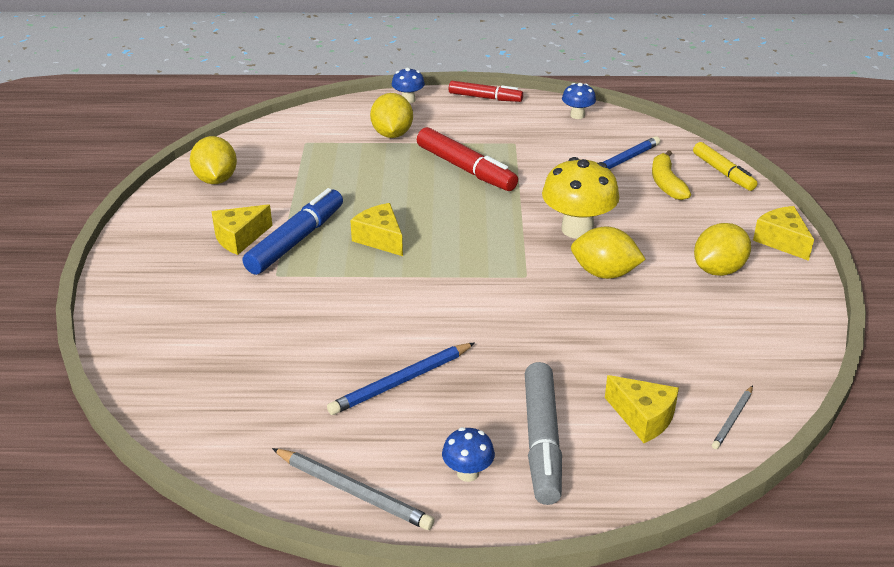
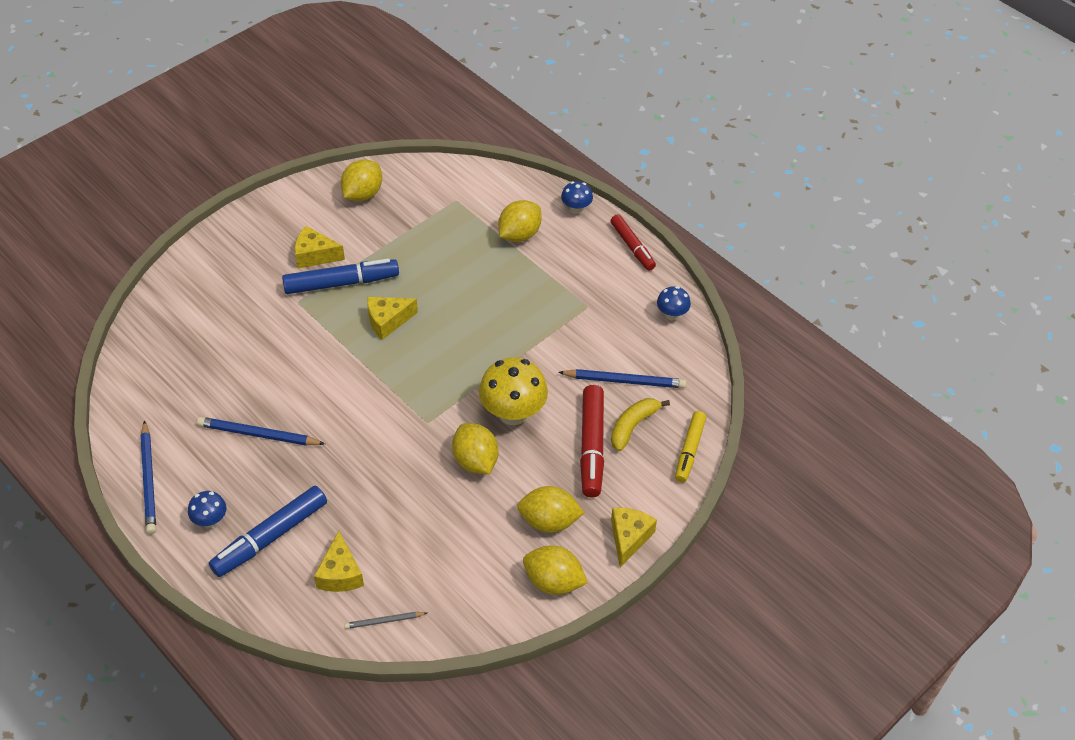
camera: 45 degrees right, 15 degrees up
grey pencil [272,448,435,530] -> blue pencil [140,420,156,534]
yellow cheese [350,203,403,256] -> yellow cheese turned 120 degrees counterclockwise [367,297,418,340]
red marker [417,127,518,191] -> red marker moved to [580,385,604,497]
grey marker [525,362,562,505] -> blue marker [209,486,327,577]
none -> yellow lemon [523,546,588,595]

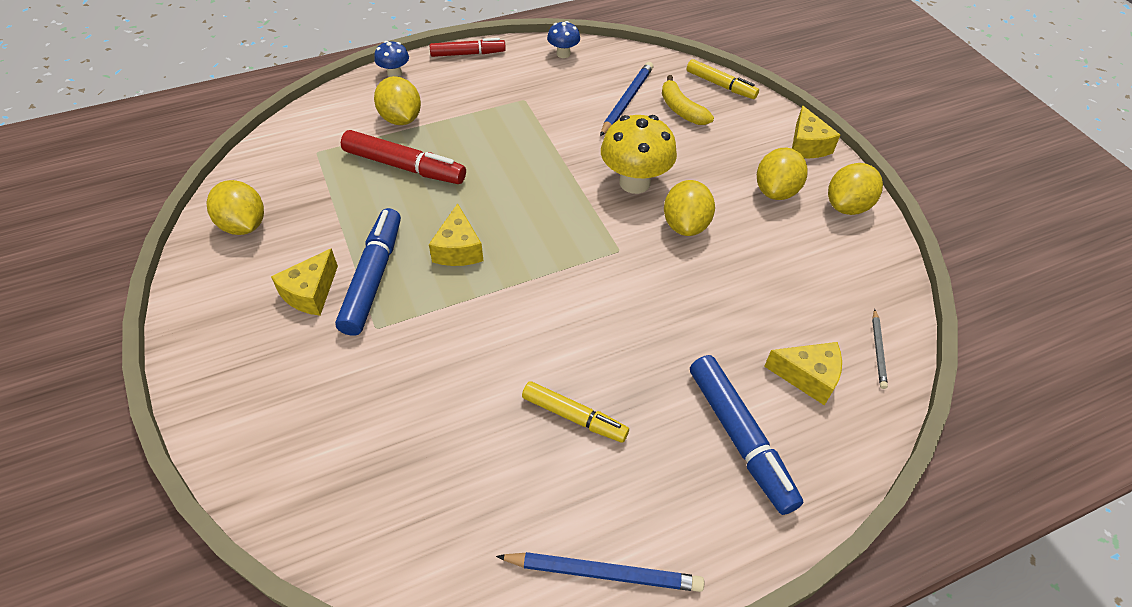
camera: 70 degrees left, 0 degrees up
blue mushroom [188,491,227,528] -> none
blue pencil [197,417,325,446] -> yellow marker [522,381,629,443]
yellow lemon [452,423,498,474] -> yellow lemon turned 75 degrees counterclockwise [664,180,715,236]
red marker [580,385,604,497] -> red marker moved to [341,130,466,184]
yellow cheese [611,508,657,567] -> yellow cheese turned 135 degrees counterclockwise [792,105,840,158]

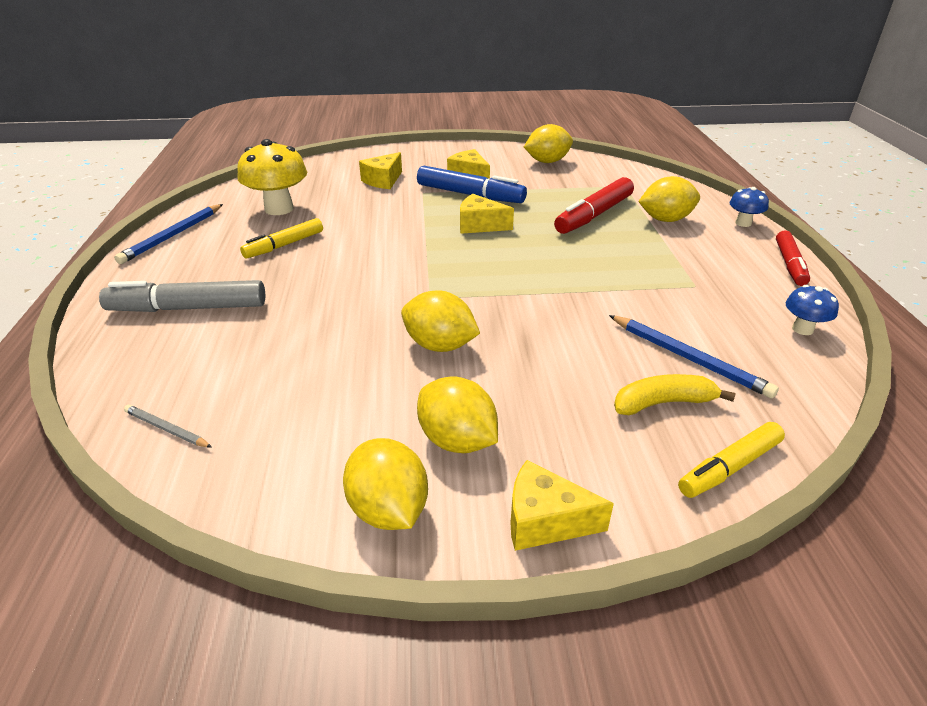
camera: 110 degrees right, 15 degrees down
yellow mushroom [601,115,677,194] -> yellow mushroom moved to [237,139,307,215]
blue marker [690,355,803,515] -> grey marker [99,280,265,312]
yellow cheese [764,342,842,406] -> yellow cheese moved to [359,152,402,189]

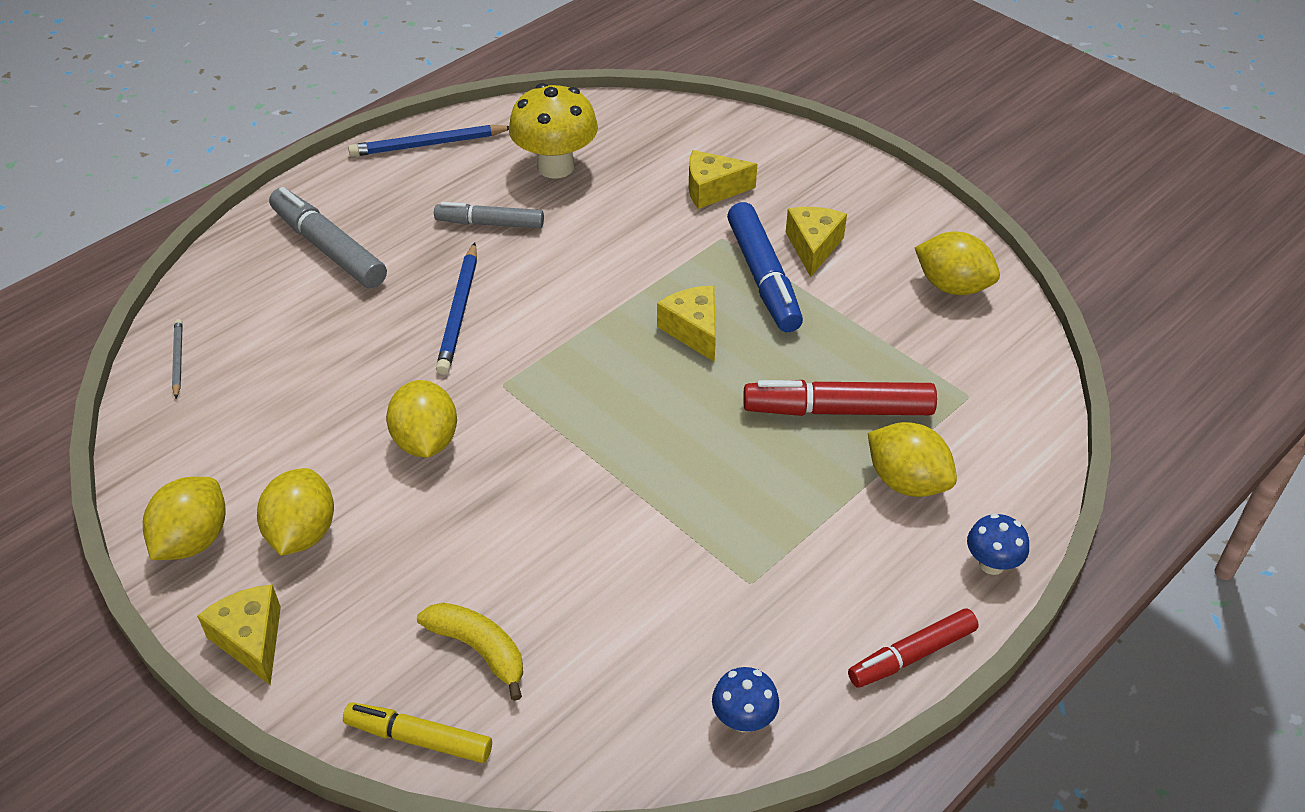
camera: 50 degrees right, 10 degrees up
yellow marker [240,218,323,258] -> grey marker [434,202,544,229]
blue pencil [609,315,779,399] -> blue pencil moved to [436,242,477,375]

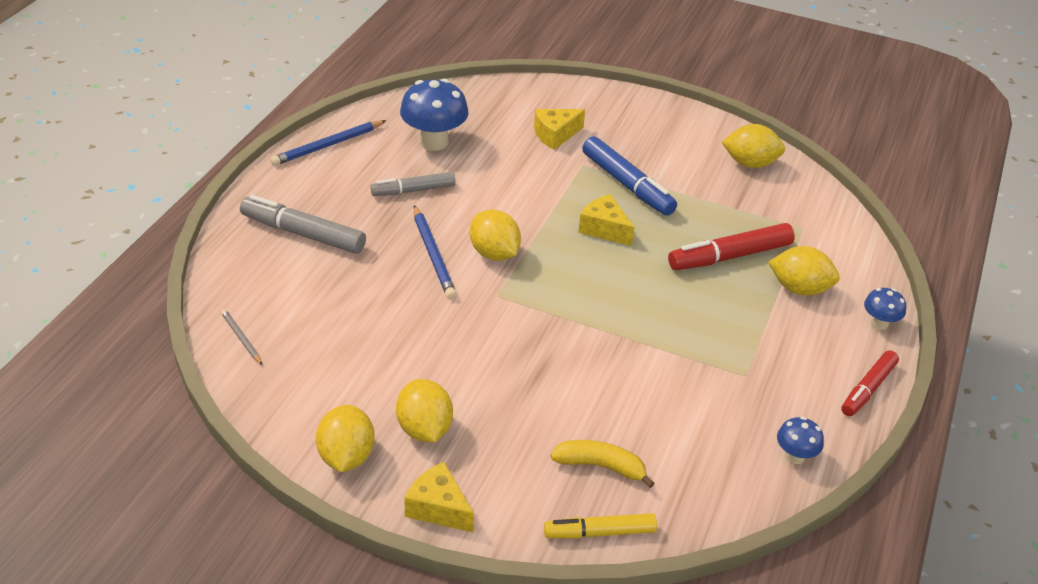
camera: 25 degrees left, 5 degrees down
yellow lemon [386,380,457,458] -> yellow lemon moved to [470,210,521,261]
yellow mushroom [509,83,598,178] -> blue mushroom [400,79,469,151]
yellow cheese [786,207,847,277] -> none

